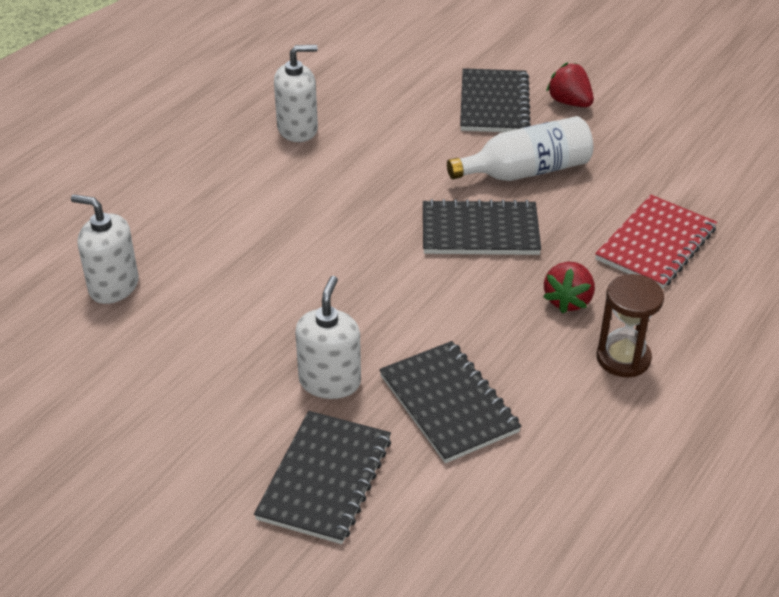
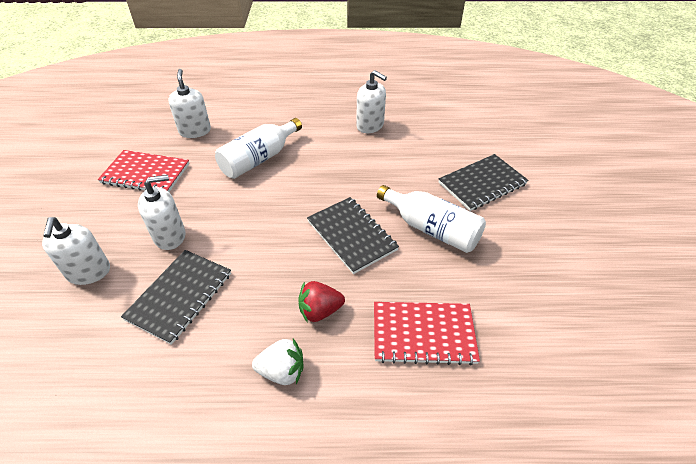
camera: 55 degrees right, 5 degrees up
black notebook [254,411,391,544] -> white soap dispenser [42,217,110,285]
red strawberry [546,62,594,107] -> none
brown hourglass [597,274,664,377] -> white strawberry [252,339,304,385]
none -> red notebook [98,150,189,192]
none -> white bottle [215,118,302,179]

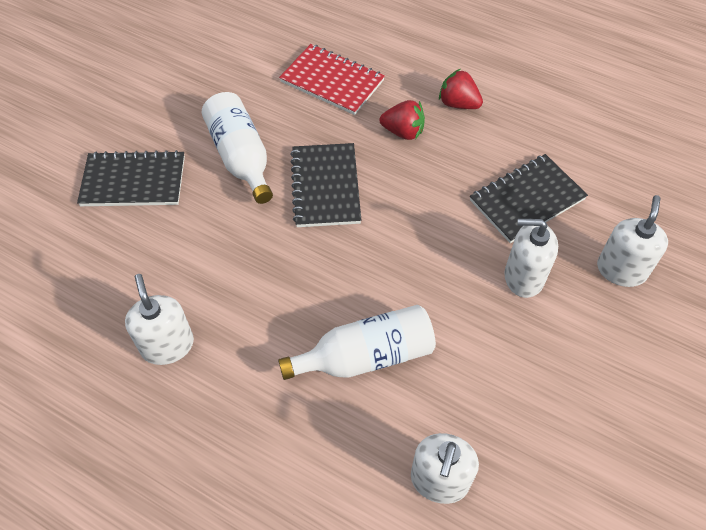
camera: 150 degrees left, 10 degrees up
red notebook [98,150,189,192] -> none
white strawberry [252,339,304,385] -> red strawberry [439,69,483,109]

